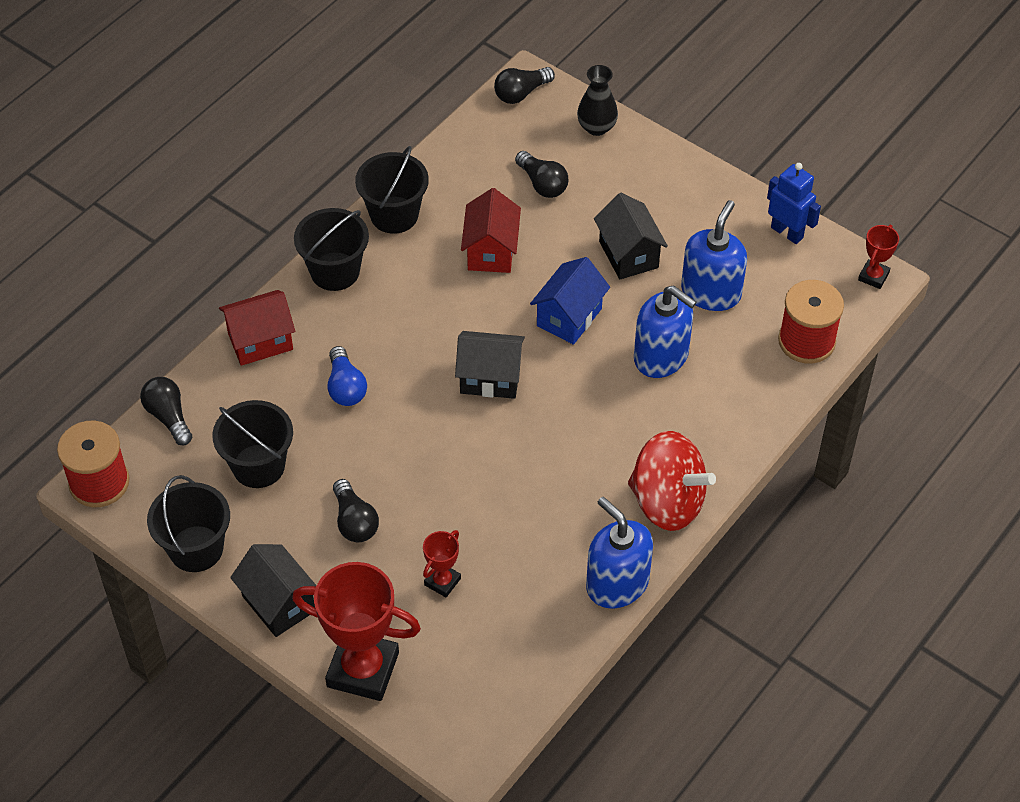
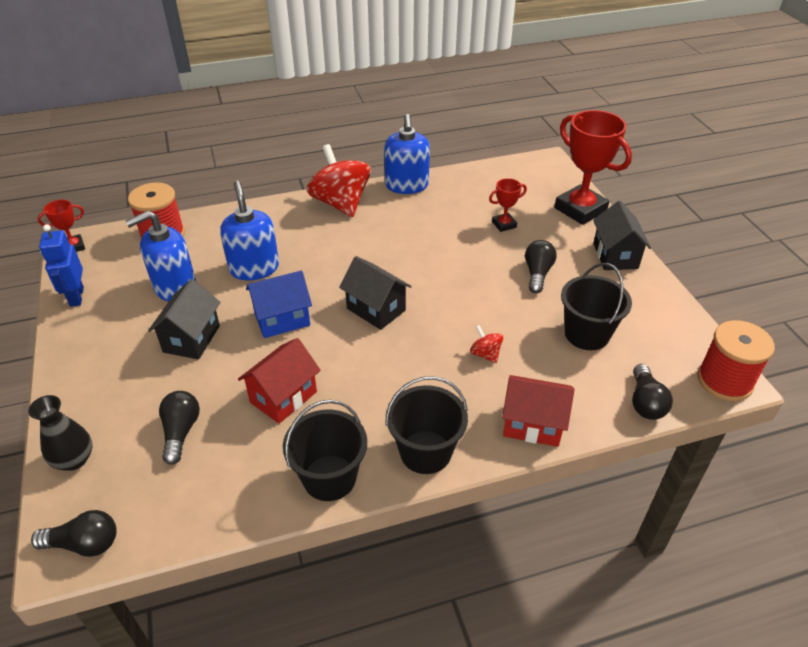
camera: 145 degrees left, 10 degrees down
black bucket [147,475,230,572] -> none
blue light bulb [328,346,367,406] -> red spinning top [470,325,503,363]

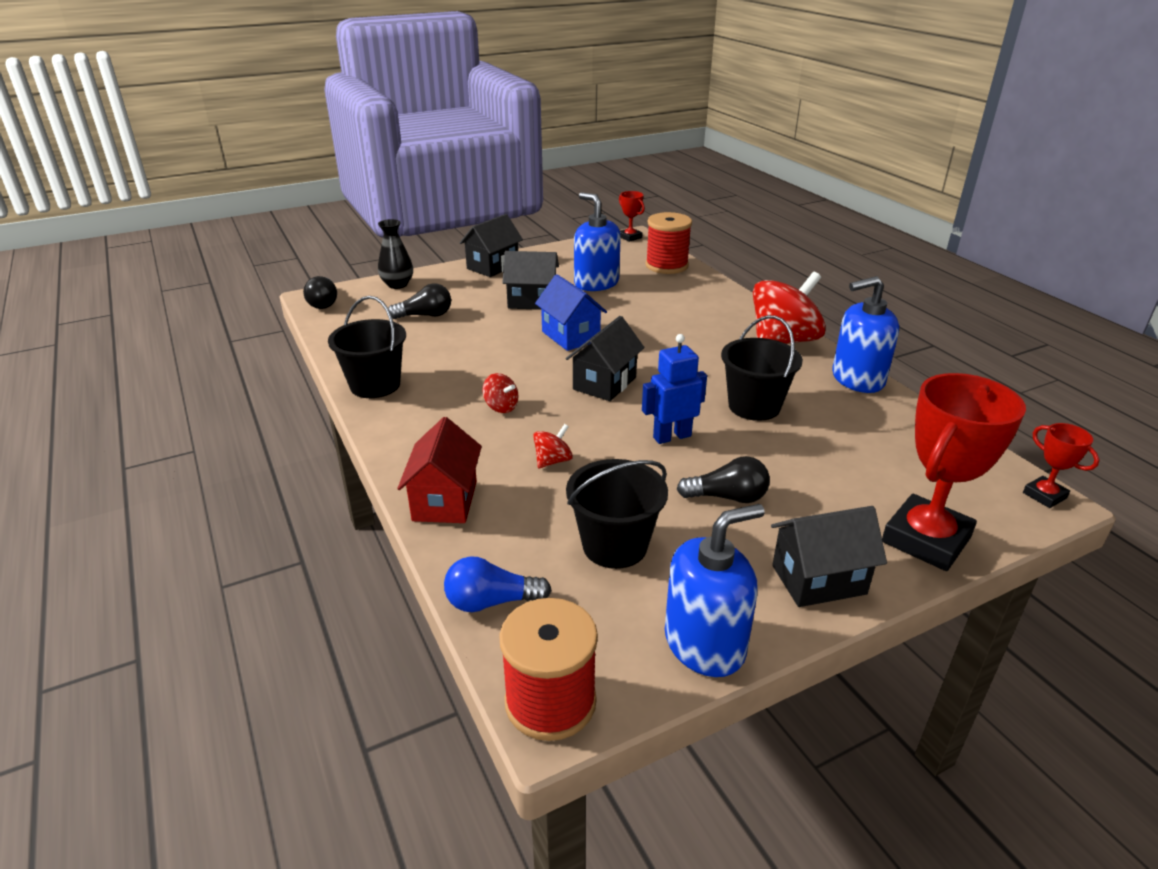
camera: 80 degrees right, 10 degrees down
blue robot [39,224,84,307] -> blue robot moved to [642,334,707,444]
blue soap dispenser [220,181,279,280] -> blue soap dispenser moved to [665,504,765,677]
red house [238,338,321,424] -> none
black bucket [386,376,468,474] -> black bucket moved to [721,315,803,421]
red trophy [489,178,527,232] -> red trophy moved to [1023,423,1100,508]
black light bulb [632,364,673,420] -> blue light bulb [444,557,552,612]
none -> black house [460,214,523,277]
none -> red spinning top [482,373,519,413]

